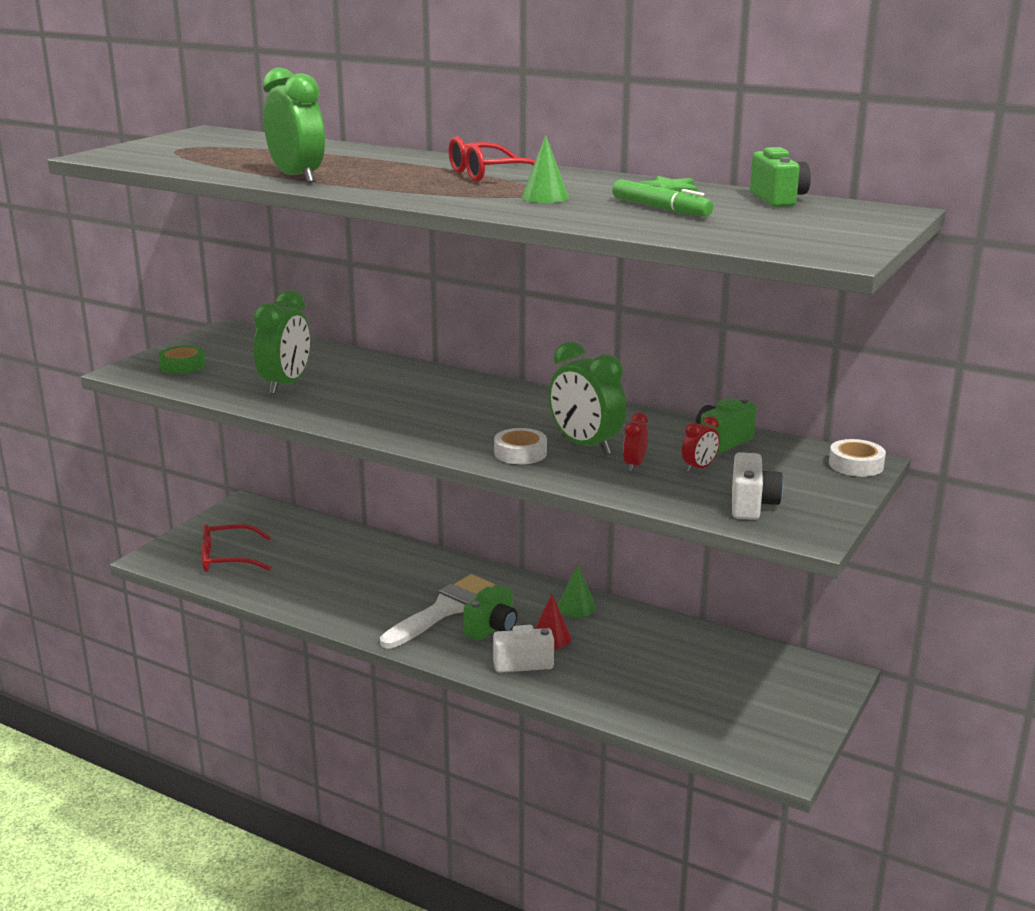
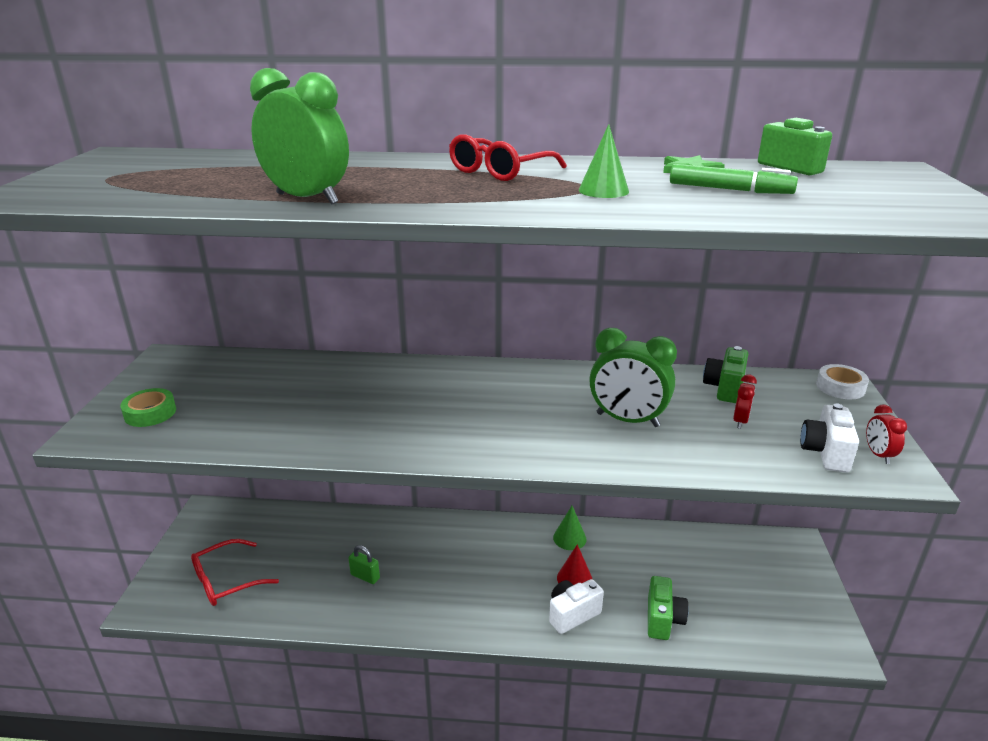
camera: 25 degrees left, 5 degrees up
green clock [253,290,310,394] -> none
white brush [380,574,496,648] -> none
green camera [464,584,517,641] -> green camera moved to [648,576,689,640]
white tape [494,428,547,464] -> none
red clock [623,413,648,471] -> red clock moved to [866,404,907,464]
white camera [732,452,783,520] -> white camera turned 150 degrees counterclockwise [800,403,859,473]
none -> green padlock [348,545,380,584]

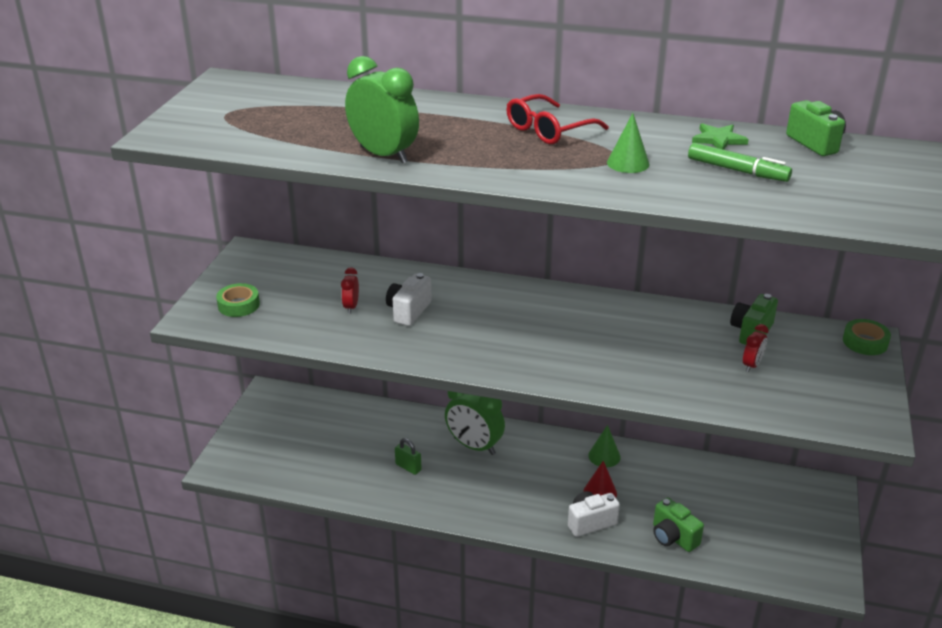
camera: 10 degrees right, 5 degrees up
red glasses [191,539,279,606] -> none
green clock [590,328,677,427] -> green clock moved to [445,391,505,455]
green camera [648,576,689,640] -> green camera turned 120 degrees clockwise [653,497,704,552]
white camera [800,403,859,473] -> white camera moved to [386,273,432,326]
white tape [816,364,869,399] -> green tape [843,319,891,355]
red clock [866,404,907,464] -> red clock moved to [341,267,359,314]

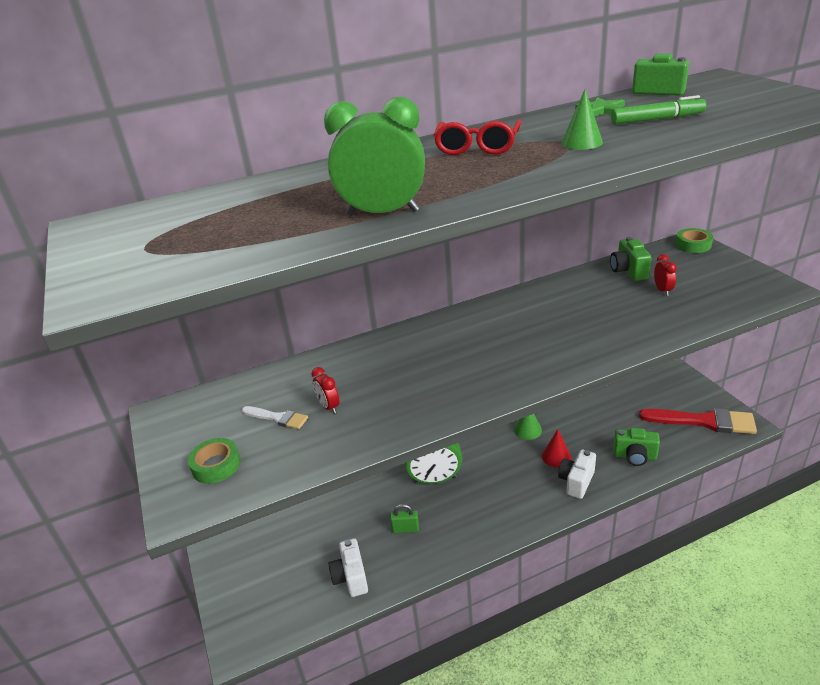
camera: 35 degrees left, 0 degrees up
white camera [386,273,432,326] -> white camera moved to [328,538,368,597]
none -> white brush [242,406,308,429]
none -> red brush [639,408,757,434]

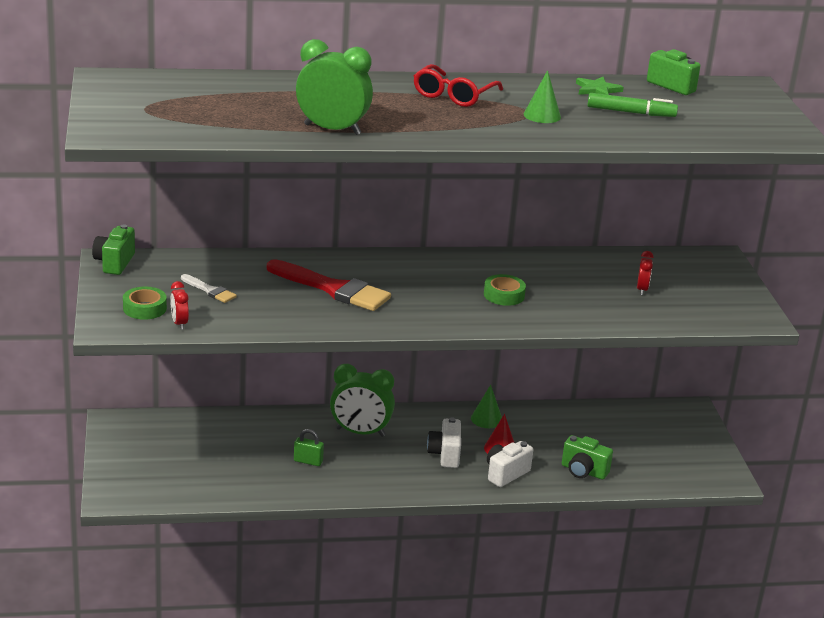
camera: 10 degrees right, 5 degrees down
red clock [311,367,340,414] -> red clock moved to [170,281,189,330]
white camera [328,538,368,597] -> white camera moved to [427,417,461,468]
green camera [610,237,652,281] -> green camera moved to [92,224,135,275]
red brush [639,408,757,434] -> red brush moved to [267,259,391,311]
green tape [675,228,713,253] -> green tape moved to [484,274,526,306]

